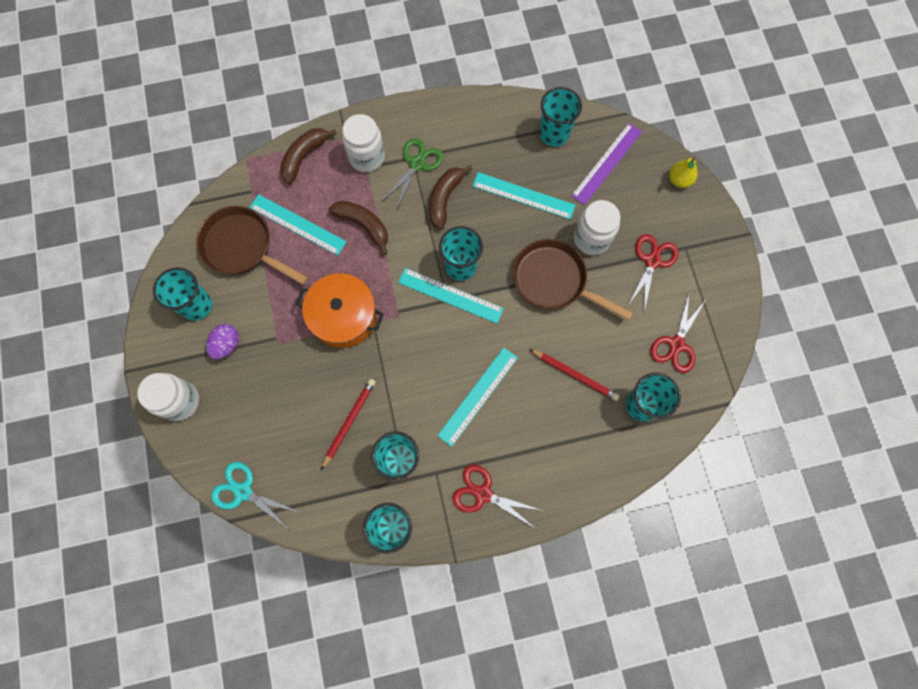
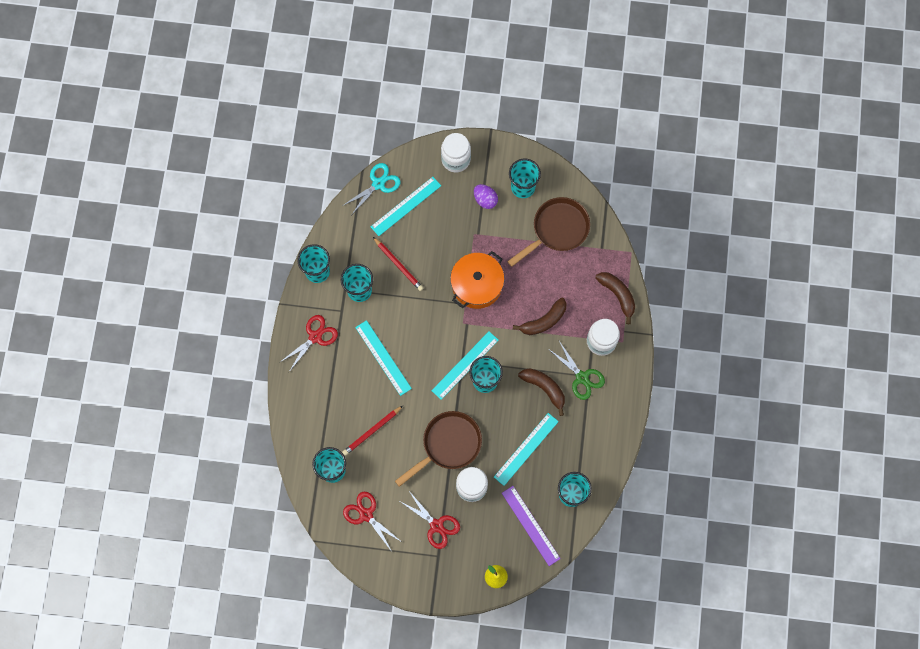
camera: 110 degrees right, 0 degrees up
turquoise ruler [249,194,347,255] -> turquoise ruler moved to [371,177,441,236]

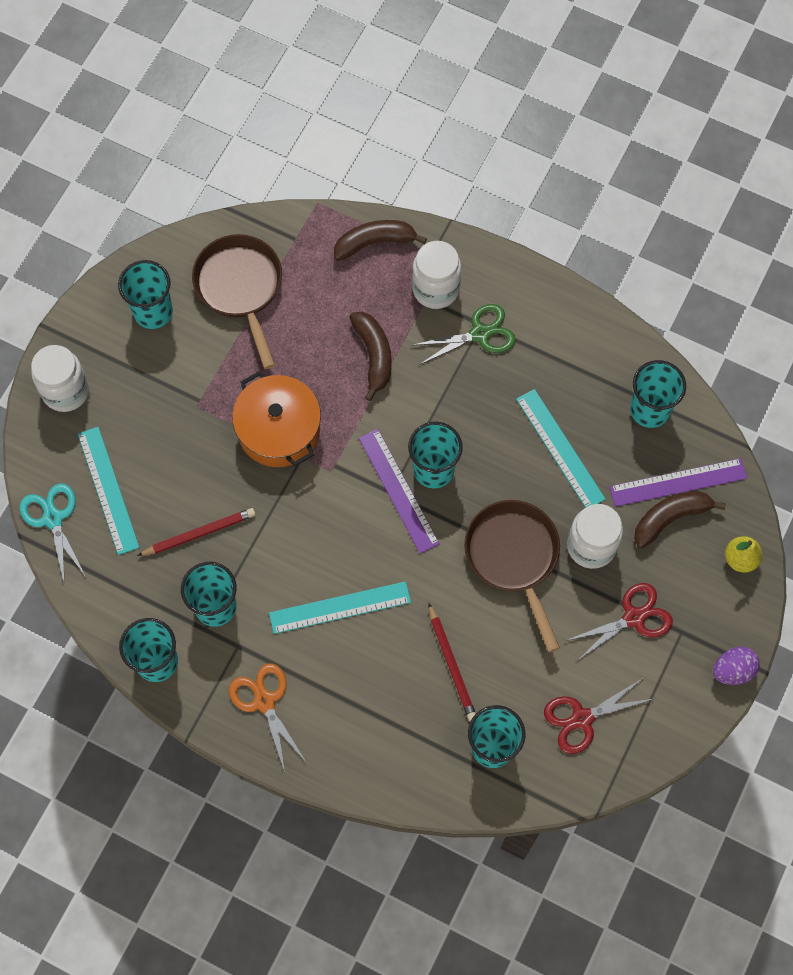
camera: 70 degrees left, 5 degrees down
red scissors [279,315,338,372] -> orange scissors [229,663,307,772]
turquoise ruler [431,331,499,400] -> purple ruler [359,429,440,554]
purple egg [474,184,498,209] -> purple egg moved to [713,647,760,685]
brown banana [518,368,565,416] -> brown banana moved to [634,491,726,548]

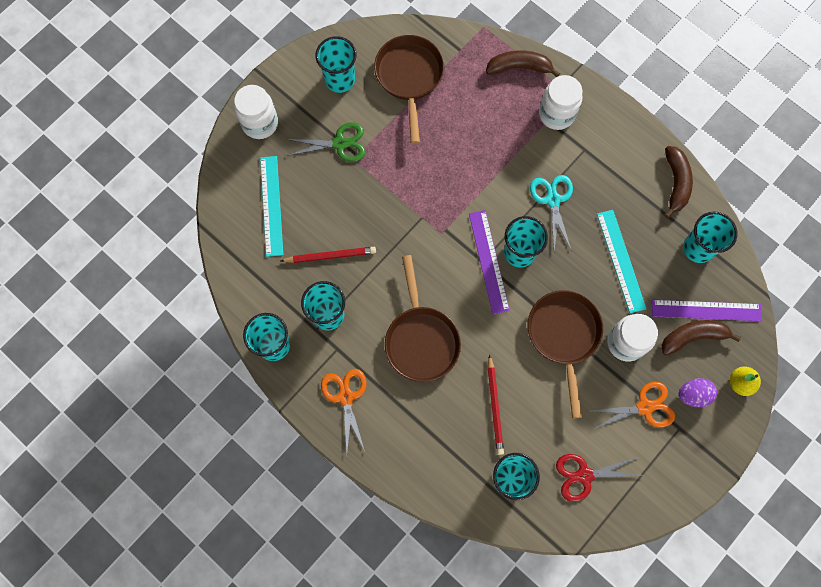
camera: 15 degrees right, 5 degrees up
turquoise scissors [20,483,86,587] -> turquoise scissors moved to [530,175,573,251]
orange pot [232,371,321,467] -> none
turquoise ruler [269,581,411,634] -> brown pan [385,255,461,382]
brown banana [349,312,392,401] -> brown banana moved to [665,146,693,218]
green scissors [413,304,516,365] -> green scissors moved to [285,122,365,162]
red scissors [565,583,673,661] -> orange scissors [589,382,675,429]
purple egg [713,647,760,685] -> purple egg moved to [678,378,717,407]

